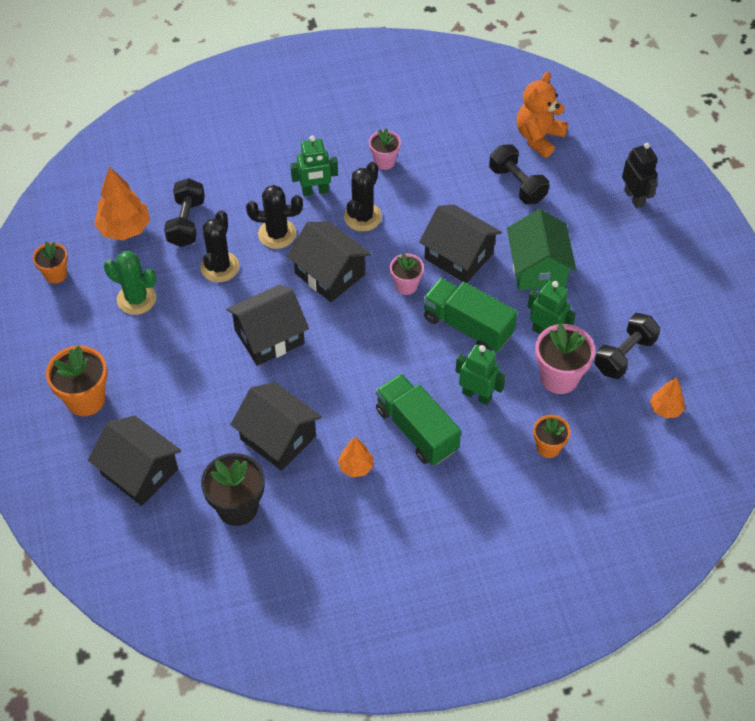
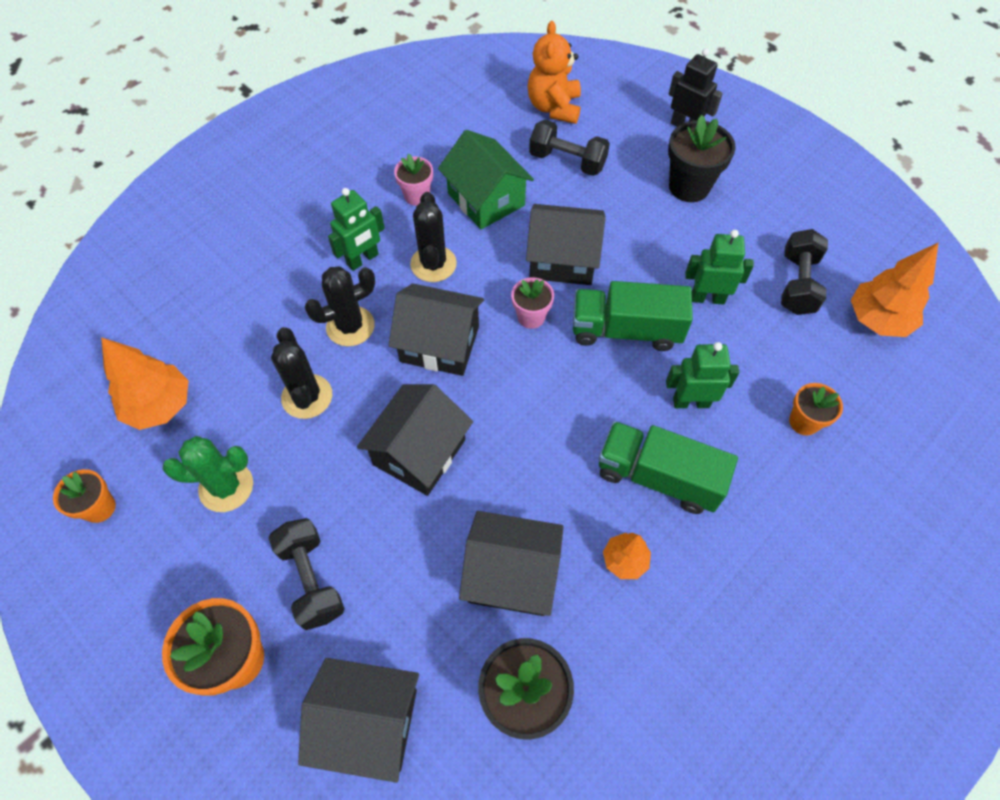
camera: 30 degrees left, 5 degrees up
black dumbbell [164,178,205,247] -> black dumbbell moved to [268,518,345,630]
green house [507,209,576,290] -> green house moved to [438,130,534,230]
pink flower pot [535,323,595,394] -> none
orange tree [650,377,685,418] -> orange tree [851,242,939,337], size x1.73
none -> black flower pot [668,115,736,202]

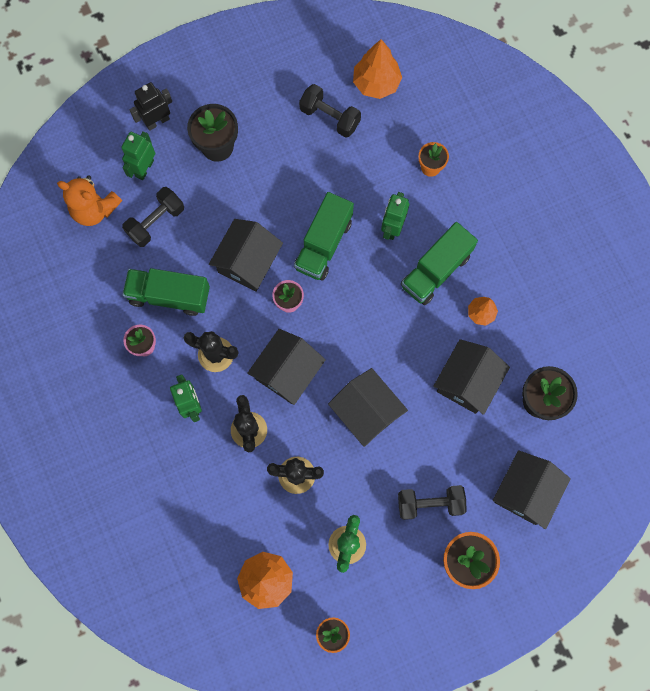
camera: 70 degrees left, 15 degrees up
green house [438,130,534,230] -> green truck [122,268,210,316]
green robot [685,230,754,305] -> green robot moved to [121,131,155,180]

